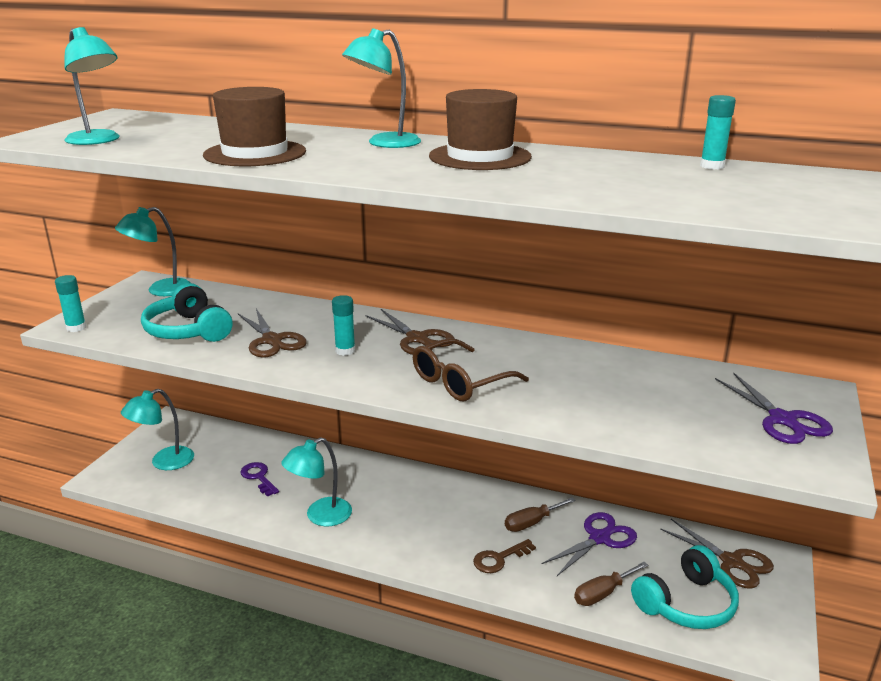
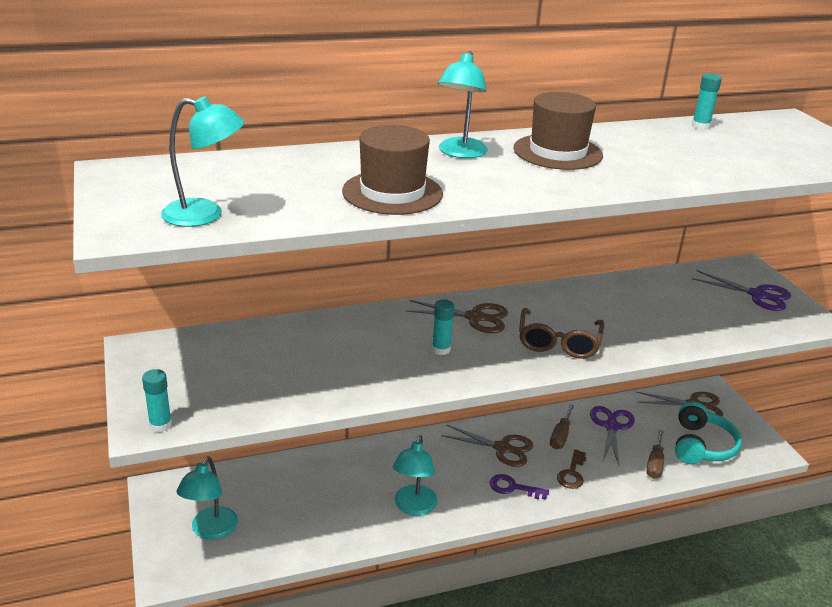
camera: 40 degrees left, 5 degrees up
turquoise lamp [115,207,191,296] -> none
turquoise headphones [141,283,232,342] -> none
brown scissors [238,309,307,358] -> brown scissors moved to [441,425,533,467]
purple key [241,462,279,497] -> purple key moved to [490,474,549,500]

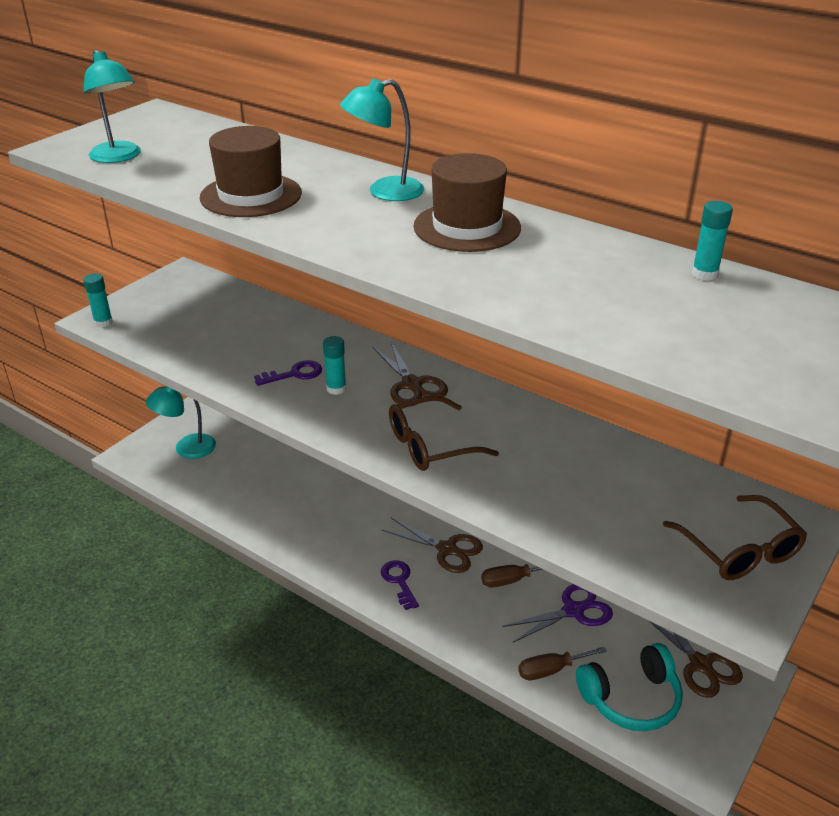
camera: 55 degrees right, 5 degrees up
turquoise lamp [393,435,438,516] -> none
brown scissors [441,425,533,467] -> brown scissors turned 45 degrees counterclockwise [382,518,483,573]
brown key [557,449,586,489] -> none
purple scissors [692,270,791,311] -> brown glasses [663,495,807,580]
none -> purple key [254,360,322,386]

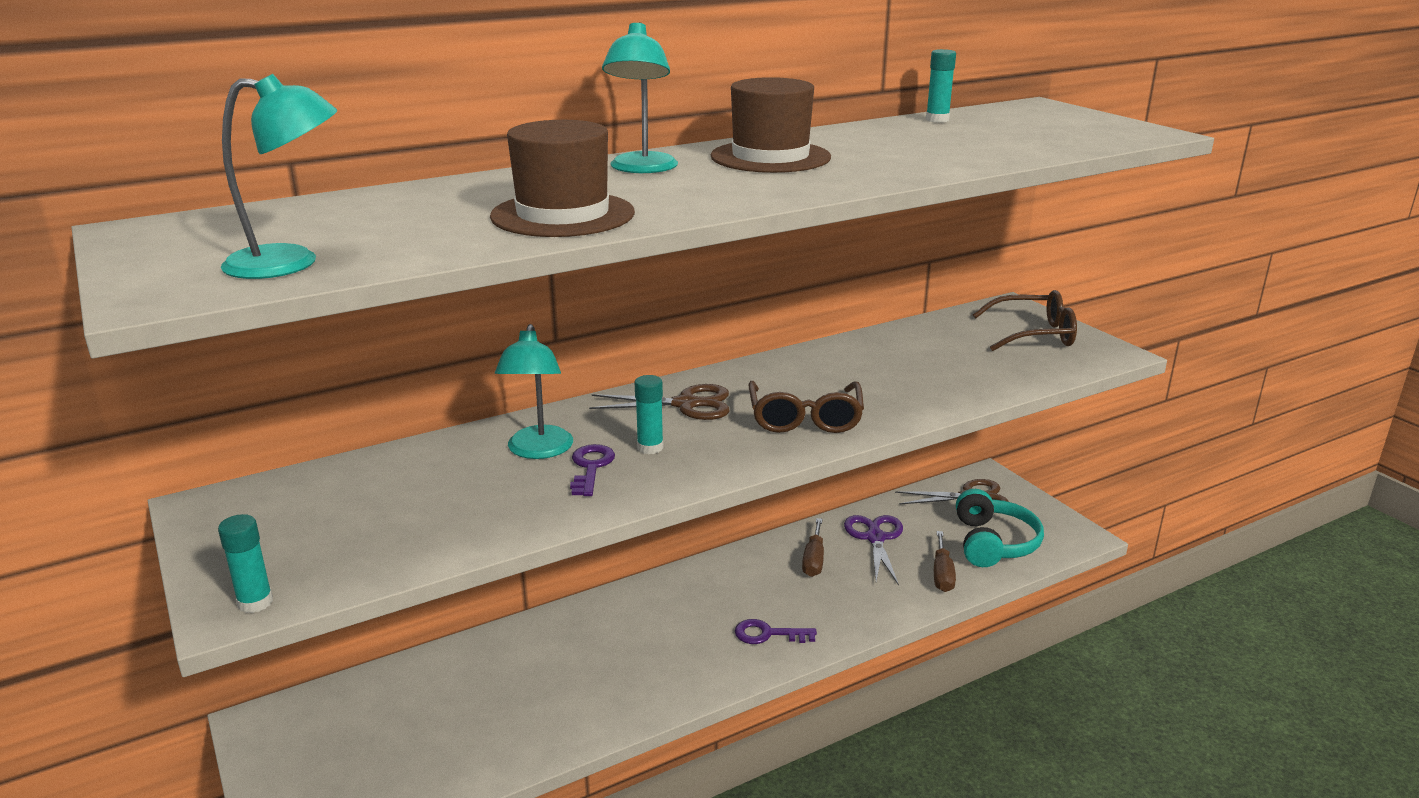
camera: 65 degrees left, 10 degrees down
turquoise lamp [146,386,216,459] -> turquoise lamp moved to [495,324,573,459]
brown scissors [382,518,483,573] -> none

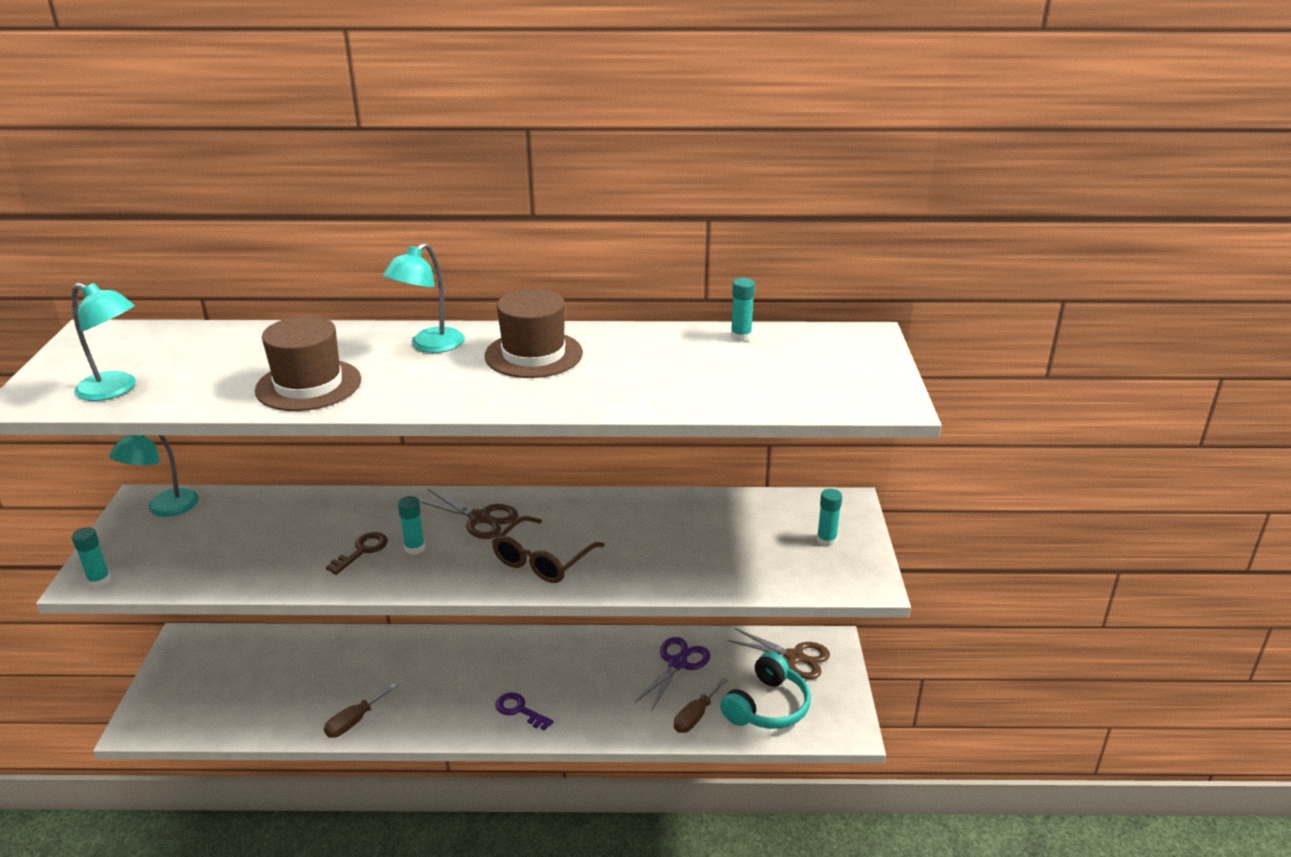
camera: 30 degrees right, 5 degrees up
turquoise lamp [495,324,573,459] -> turquoise lamp moved to [109,435,199,517]
purple key [570,444,615,496] -> brown key [326,532,388,575]
brown screwdriver [802,518,824,577] -> brown screwdriver moved to [324,683,397,738]
brown glasses [972,290,1077,351] -> turquoise glue stick [817,489,842,547]

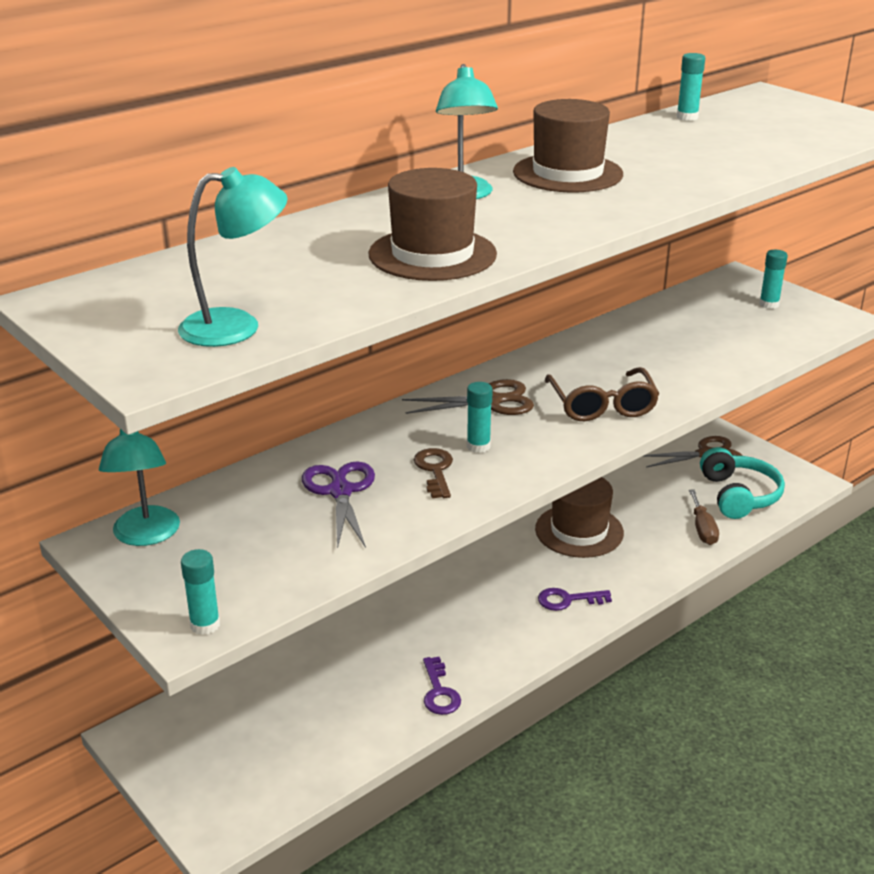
camera: 40 degrees left, 0 degrees up
brown screwdriver [324,683,397,738] -> purple key [423,657,461,715]
purple scissors [634,637,710,711] -> purple scissors moved to [302,461,375,549]
none -> brown hat [535,477,624,558]

